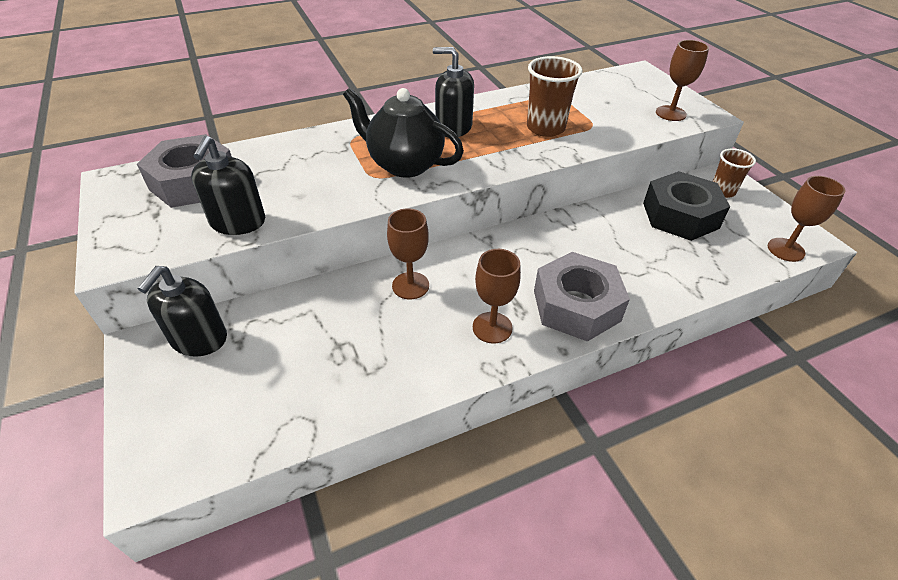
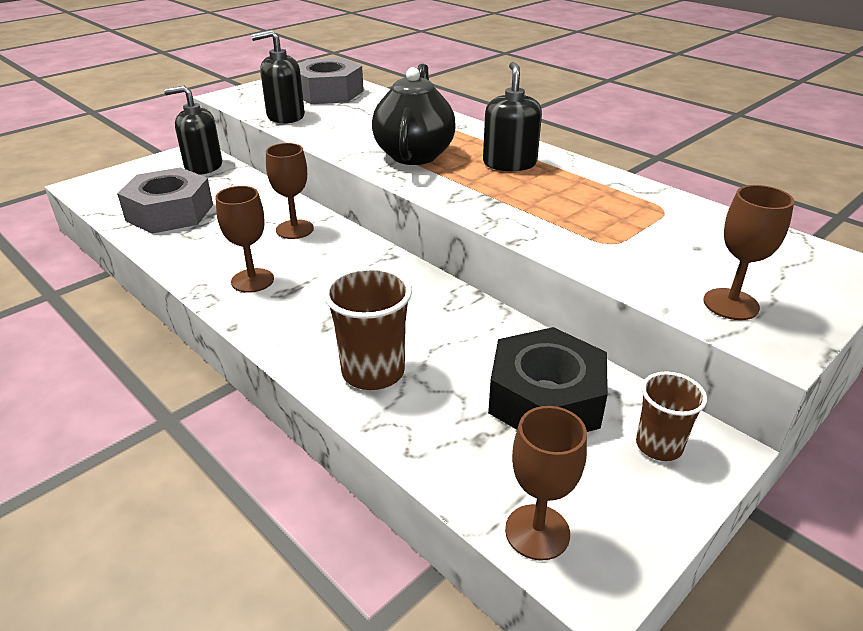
camera: 70 degrees right, 10 degrees down
brown cup [527,56,583,137] -> brown cup moved to [324,266,412,390]
grey nut [534,252,630,342] -> grey nut moved to [117,167,213,234]

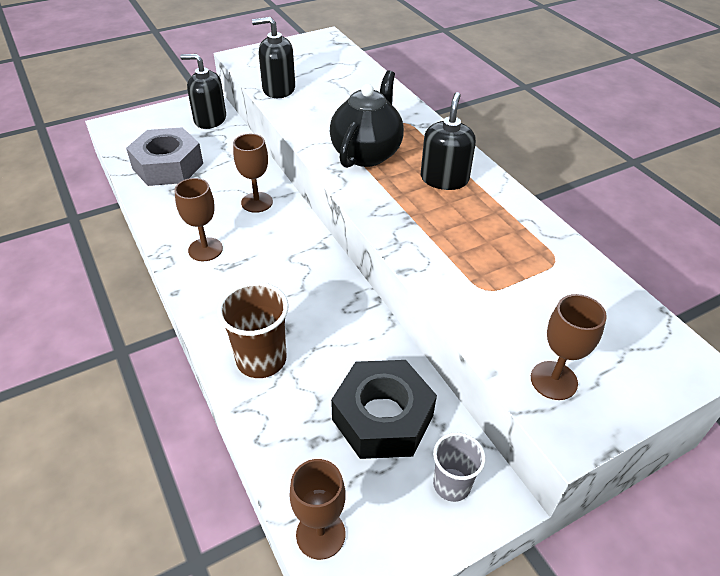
camera: 15 degrees right, 10 degrees up
grey nut [298,58,364,104] -> none
brown cup [636,371,707,461] -> grey cup [433,432,486,502]

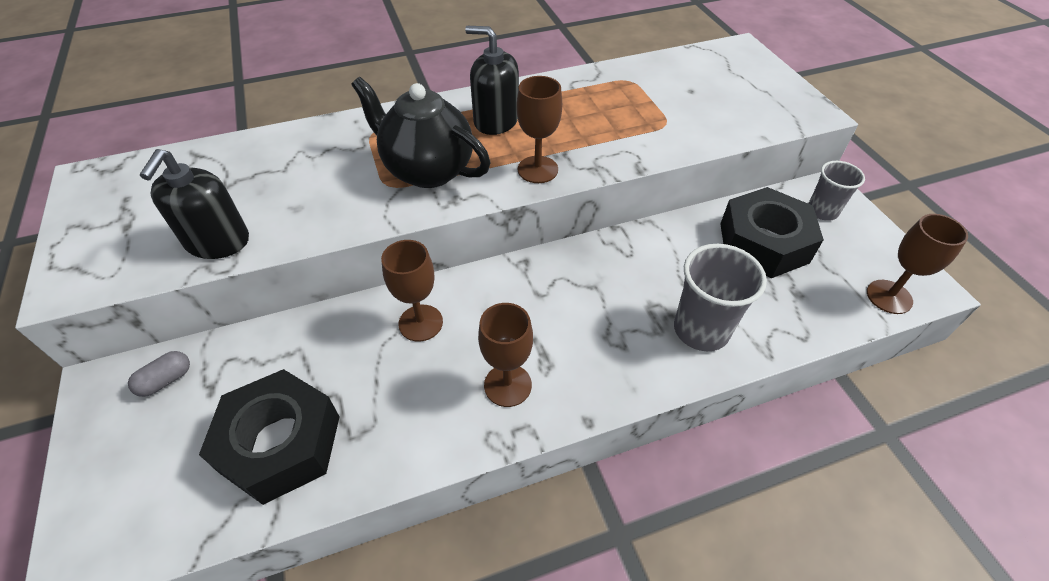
camera: 80 degrees left, 5 degrees up
grey nut [126,127,203,186] -> black nut [199,369,340,505]
black soap dispenser [180,54,226,129] -> grey capsule [128,351,190,397]
brown cup [217,282,289,378] -> grey cup [674,244,767,351]
brown goblet [531,294,607,400] -> brown goblet moved to [516,76,562,183]

